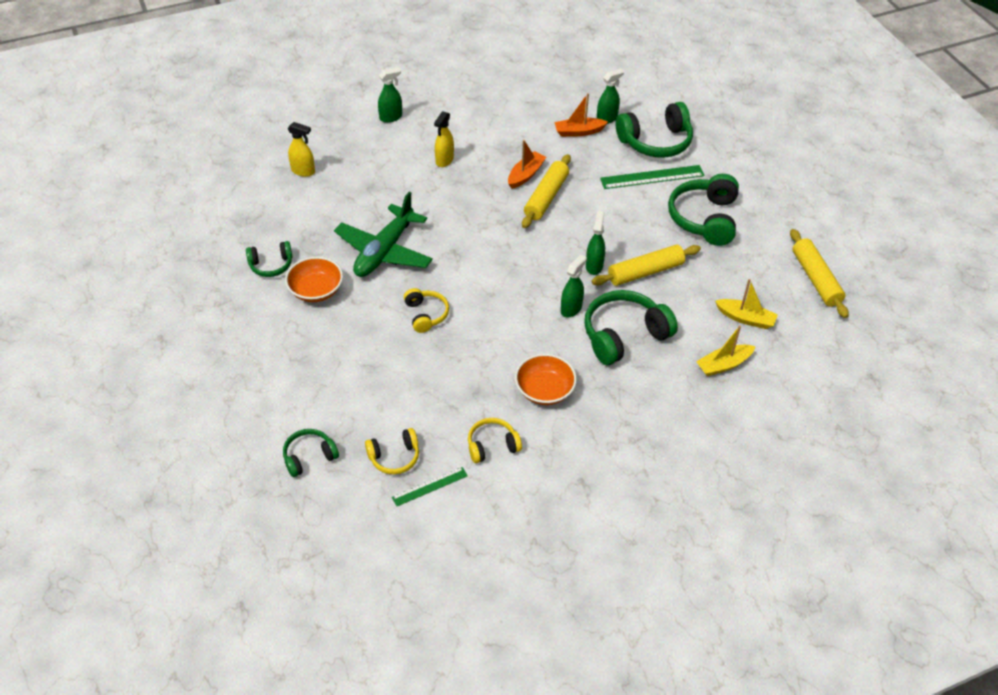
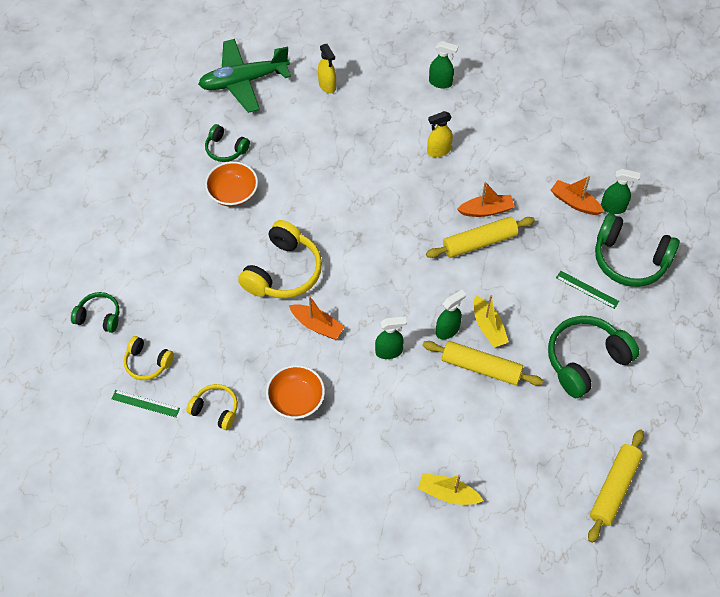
camera: 45 degrees right, 10 degrees up
green plane [334,192,433,277] -> green plane moved to [198,39,291,113]
yellow headphones [404,288,449,333] -> yellow headphones [238,220,322,298], size x1.79
green headphones [584,290,678,365] -> none
green ruler [600,165,705,189] -> green ruler [556,271,619,309], size x0.59
yellow boat [715,279,778,329] -> yellow boat moved to [474,295,509,348]
none -> orange boat [289,296,345,339]

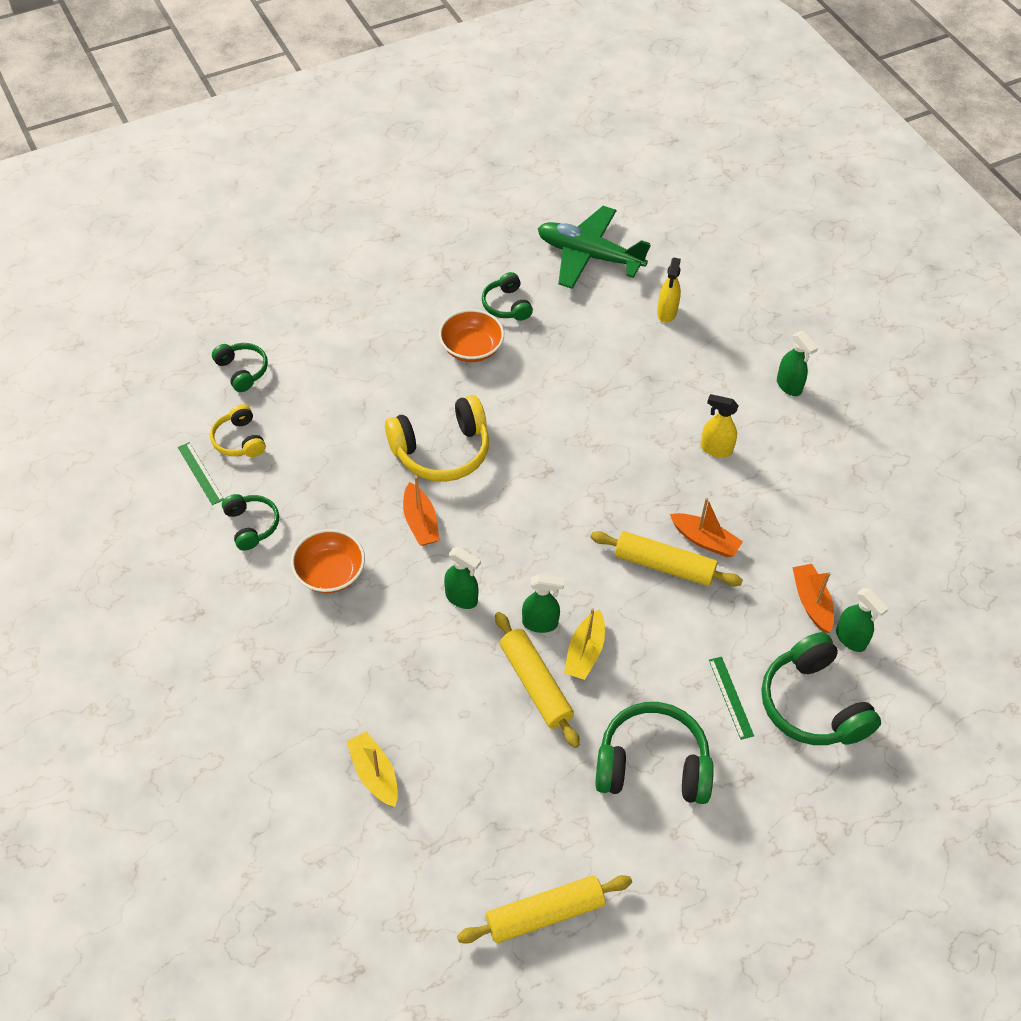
camera: 40 degrees right, 5 degrees down
yellow headphones [186,384,238,430] -> green headphones [222,494,279,551]

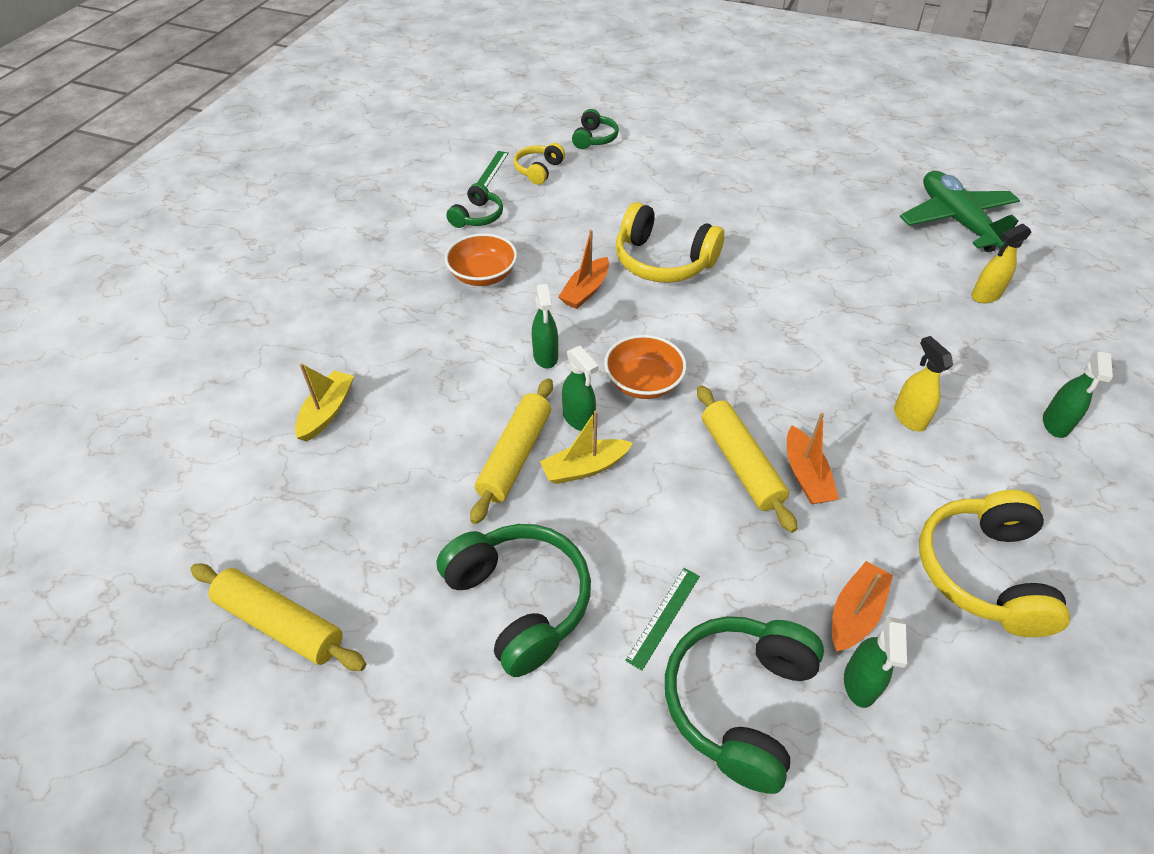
camera: 50 degrees right, 5 degrees down
orange bowl [439,309,504,362] -> orange bowl moved to [604,335,687,399]
green headphones [482,272,533,321] -> none
none -> yellow headphones [919,490,1070,637]

